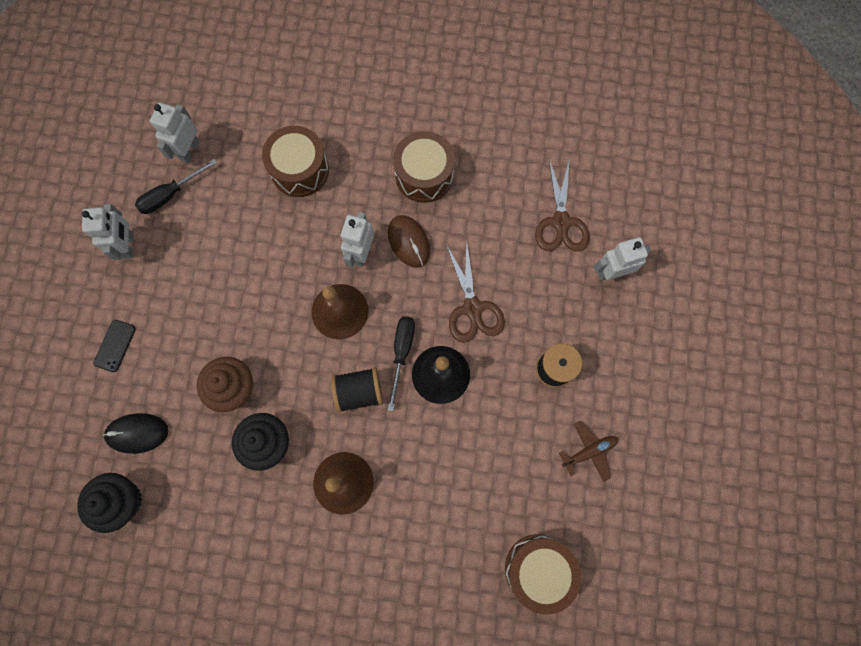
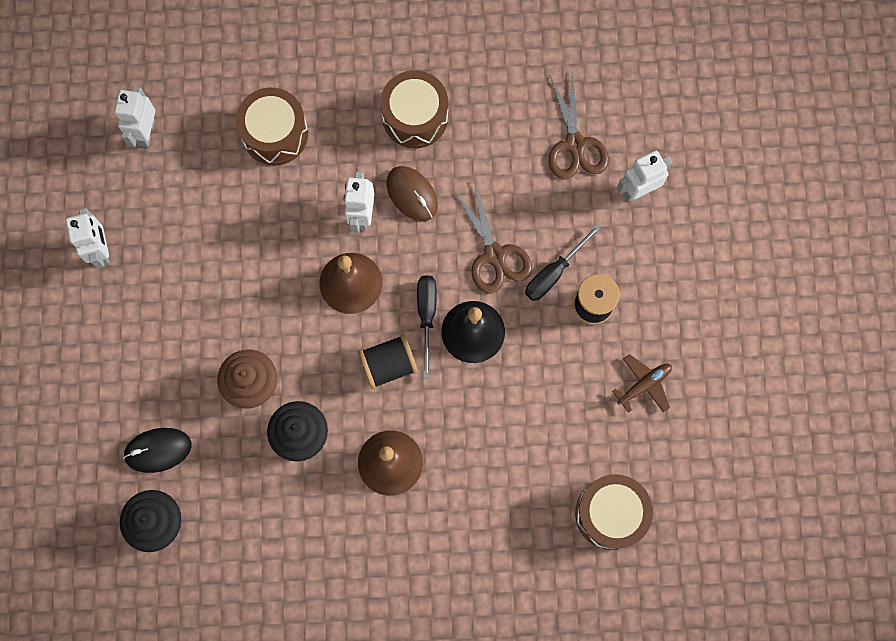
camera: 10 degrees left, 0 degrees up
black phone [94,320,136,372] -> none
black screwdriver [135,159,217,214] -> black screwdriver moved to [525,224,601,301]

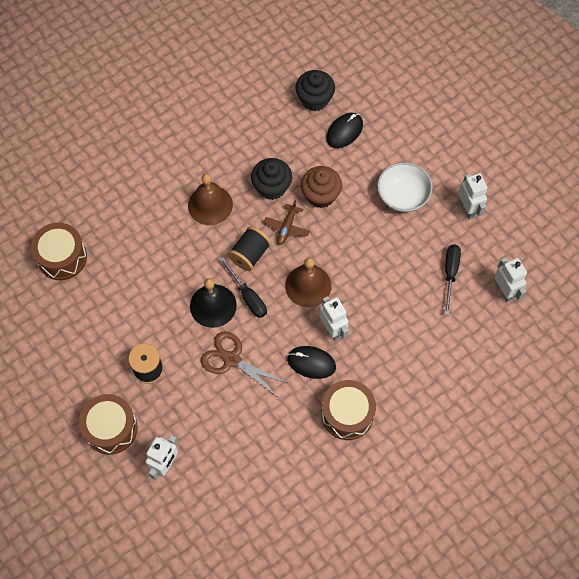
camera: 145 degrees right, 10 degrees down
white robot [65,208,109,268] -> white robot turned 150 degrees counterclockwise [458,173,487,220]
brown drum [236,88,308,165] -> brown drum moved to [79,394,138,455]
brown mouse [386,166,438,221] -> black mouse [287,346,336,379]
black screwdriver [525,224,601,301] -> black screwdriver moved to [444,244,461,315]
brown scissors [549,71,609,179] -> none
brown plane [612,354,672,413] -> brown plane moved to [264,200,310,245]
none -> white bowl [377,162,433,212]

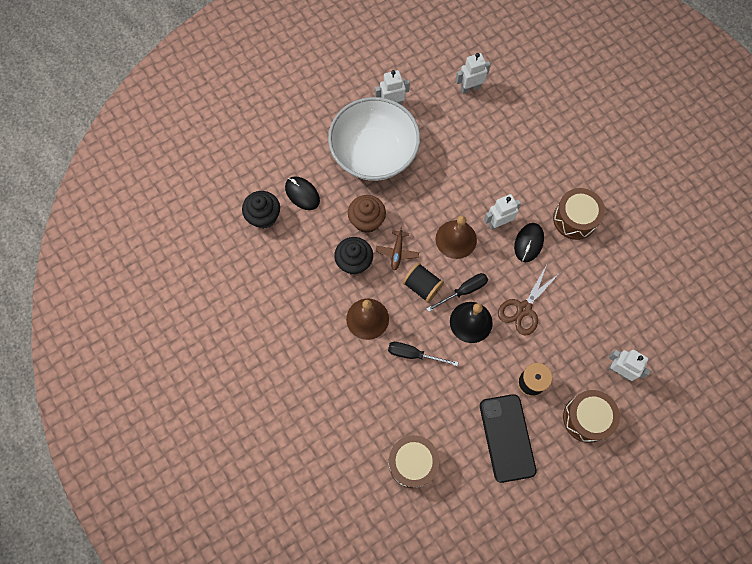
camera: 85 degrees left, 5 degrees up
brown plane [264,200,310,245] -> brown plane turned 75 degrees clockwise [376,227,419,270]
white bowl [377,162,433,212] -> white bowl [328,97,420,181], size x1.84
black screwdriver [444,244,461,315] -> black screwdriver moved to [388,342,458,366]
none -> black phone [480,394,537,483]

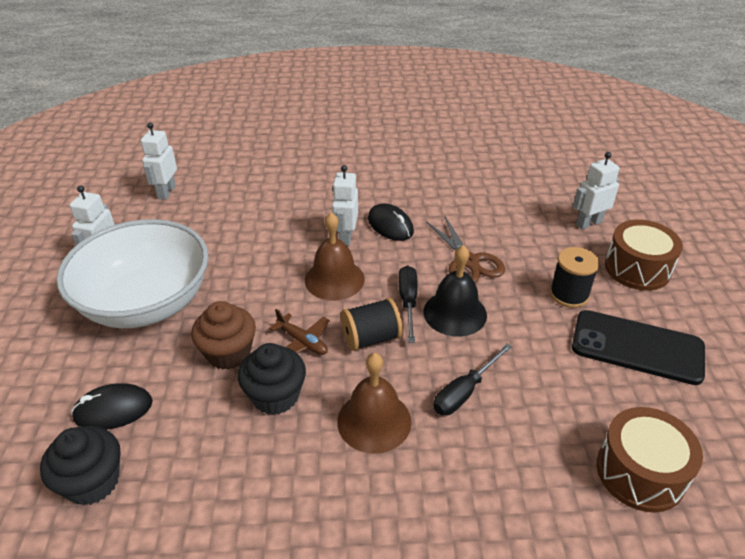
camera: 60 degrees left, 30 degrees down
brown drum [553,188,605,240] -> none

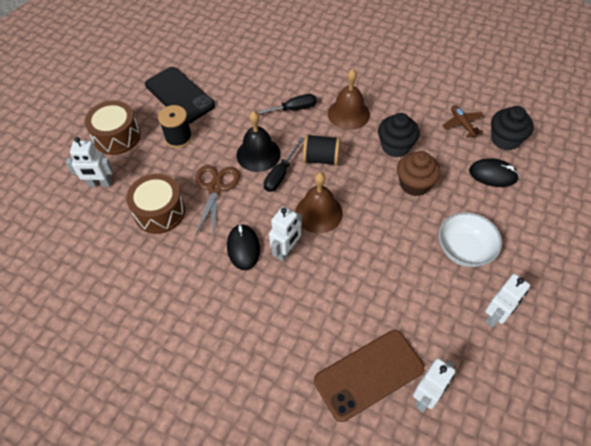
camera: 150 degrees left, 15 degrees up
white bowl [56,219,209,328] -> white bowl [438,212,502,267], size x0.54
brown plane [269,309,330,355] -> brown plane moved to [442,105,484,138]
brown drum [597,407,703,513] -> brown drum moved to [126,174,185,234]
none -> brown phone [314,330,424,422]

